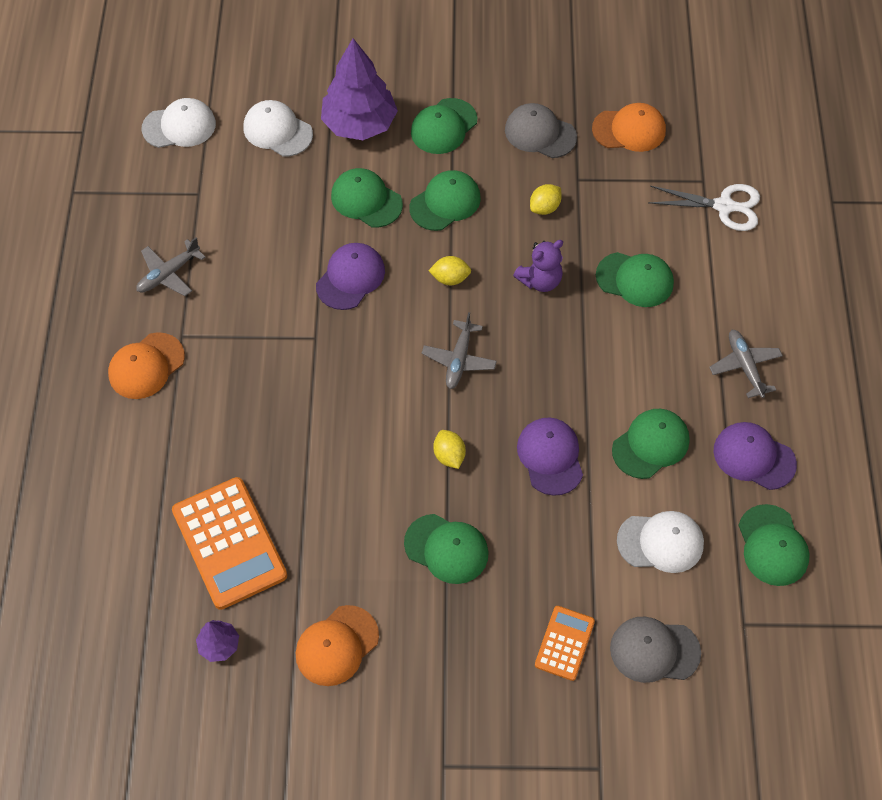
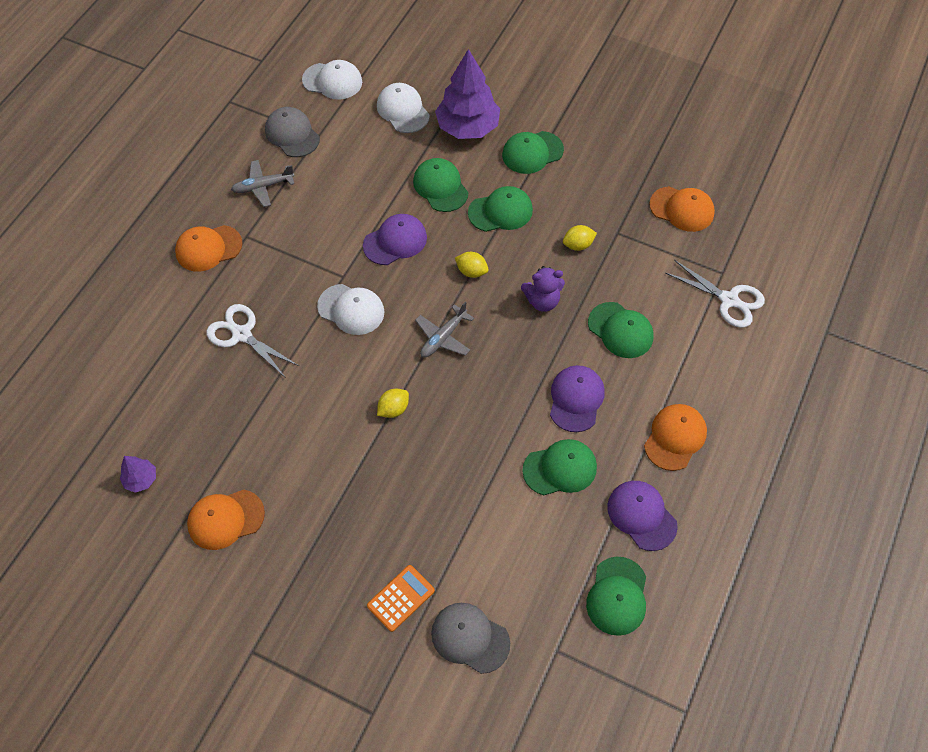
camera: 25 degrees right, 0 degrees up
orange calculator [172,477,287,610] -> none
green cap [404,514,489,584] -> none
yellow lemon [433,430,466,469] -> yellow lemon turned 45 degrees clockwise [377,389,409,418]
grey cap [505,103,577,158] -> grey cap moved to [265,107,320,157]
purple cap [517,418,583,496] -> purple cap moved to [550,365,605,432]
white cap [617,511,704,573] -> white cap moved to [317,284,385,335]
grey plane [709,330,783,398] -> orange cap [644,404,707,471]
none -> white scissors [206,304,299,378]

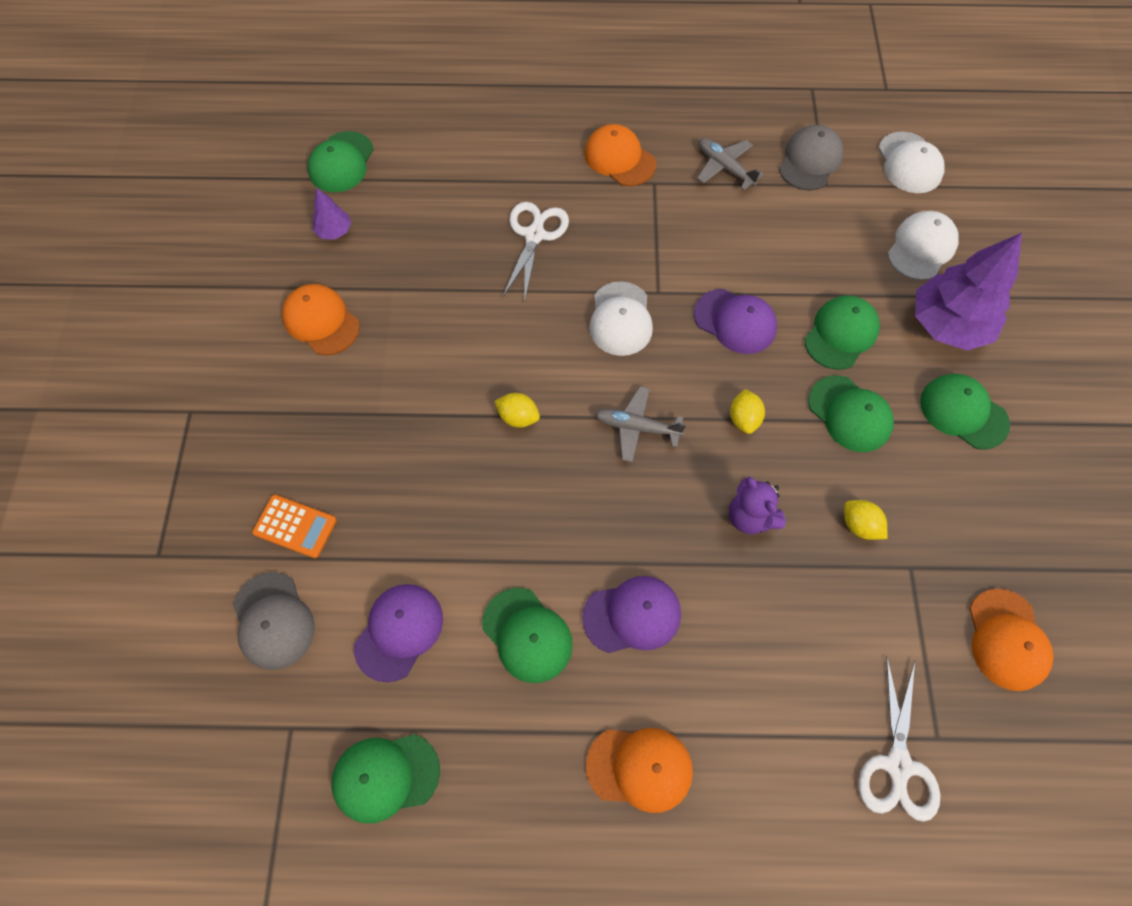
camera: 65 degrees right, 5 degrees up
grey cap [431,603,510,674] -> grey cap turned 150 degrees clockwise [233,572,315,670]
green cap [588,302,654,358] -> green cap moved to [308,131,374,192]
purple cap [607,481,678,551] -> purple cap moved to [354,584,443,682]

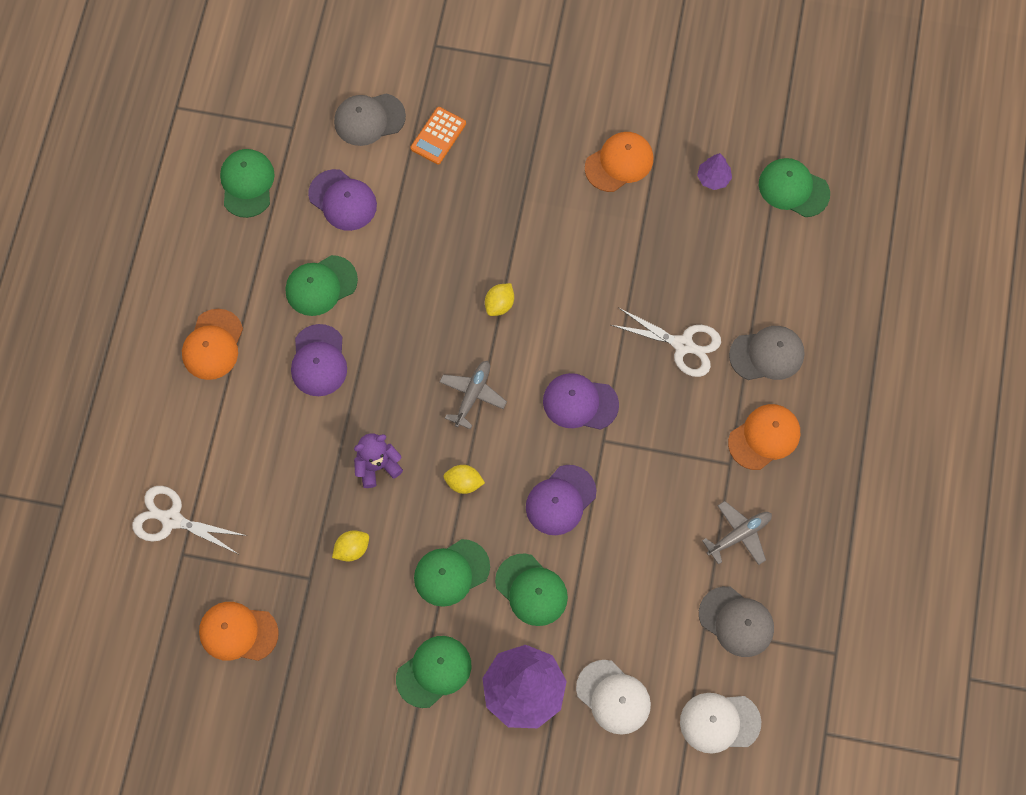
camera: 100 degrees right, 5 degrees up
white cap [589,281,653,356] -> purple cap [543,373,619,430]
none -> grey cap [729,326,805,380]

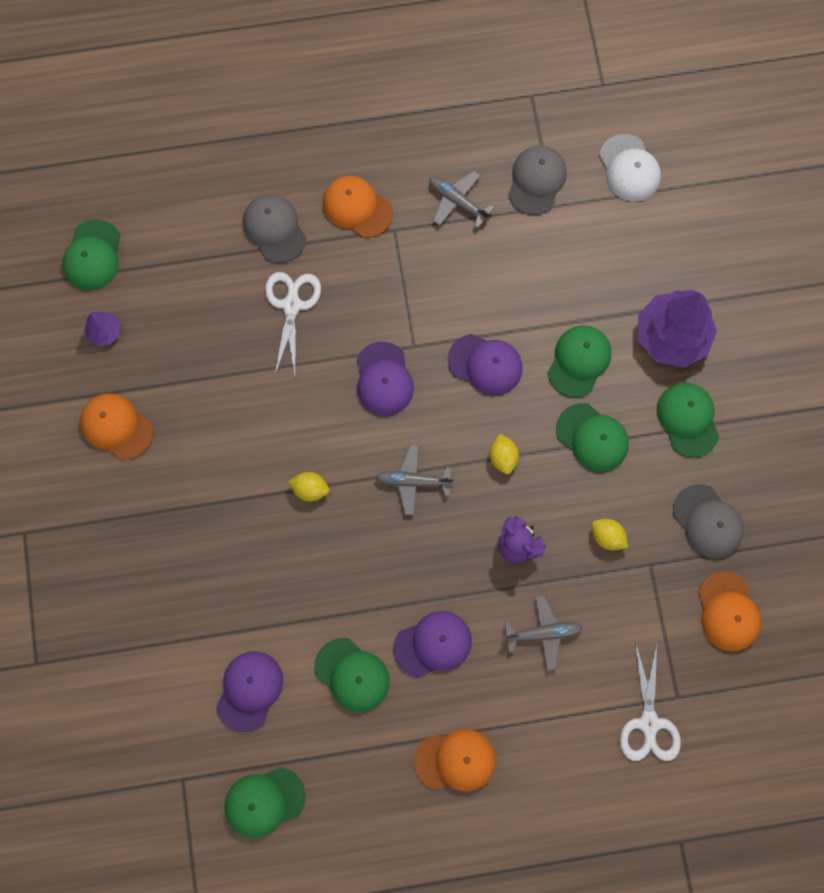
camera: 110 degrees left, 5 degrees up
grey cap [334,93,406,146] -> grey cap moved to [673,484,744,558]
green cap [396,636,471,708] -> green cap turned 45 degrees clockwise [657,383,719,458]
orange calculator [411,107,466,164] -> none
white cap [576,660,651,735] -> none
none -> grey plane [503,595,583,670]

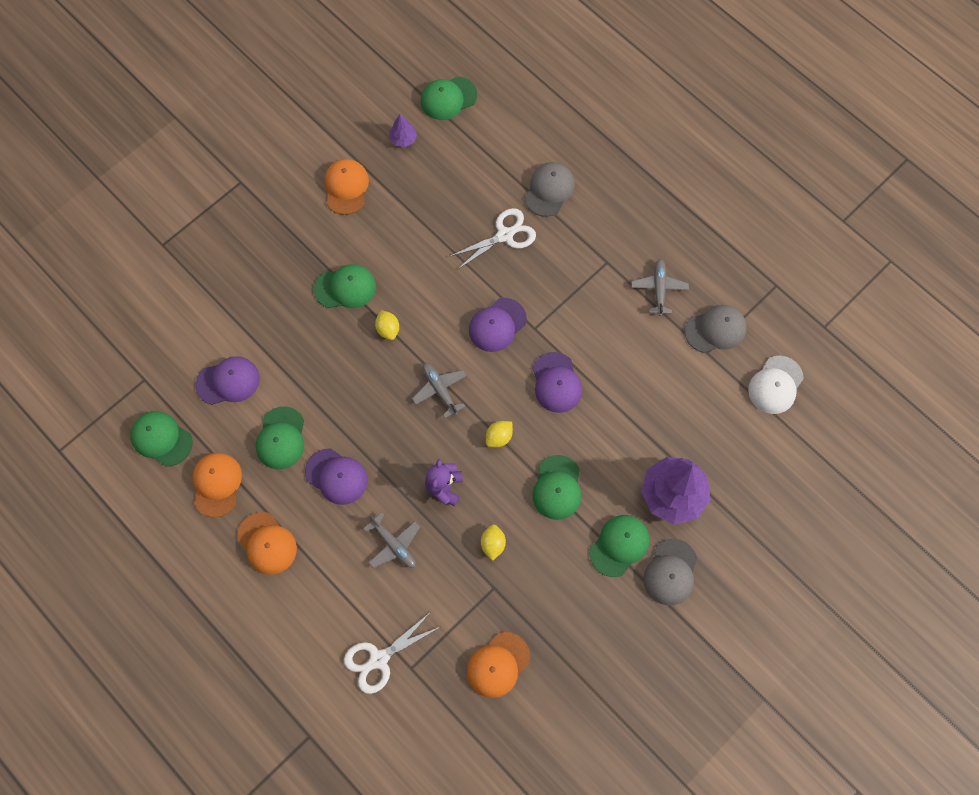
camera: 55 degrees right, 5 degrees down
orange cap [323,176,393,238] -> orange cap moved to [192,453,242,518]
green cap [548,325,611,397] -> green cap moved to [314,264,376,308]
grey cap [673,484,744,558] -> grey cap moved to [643,539,697,606]

